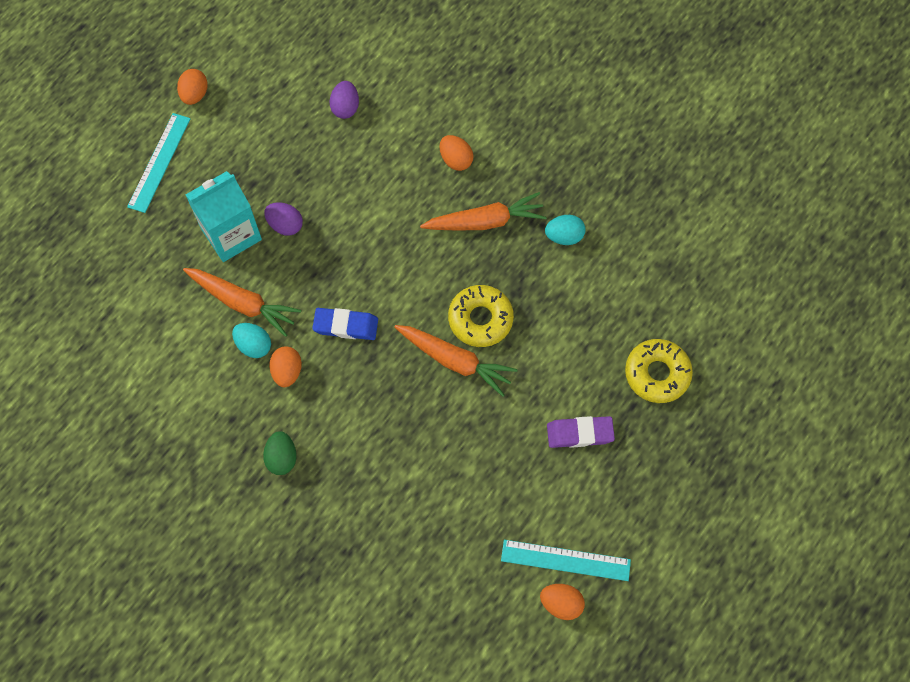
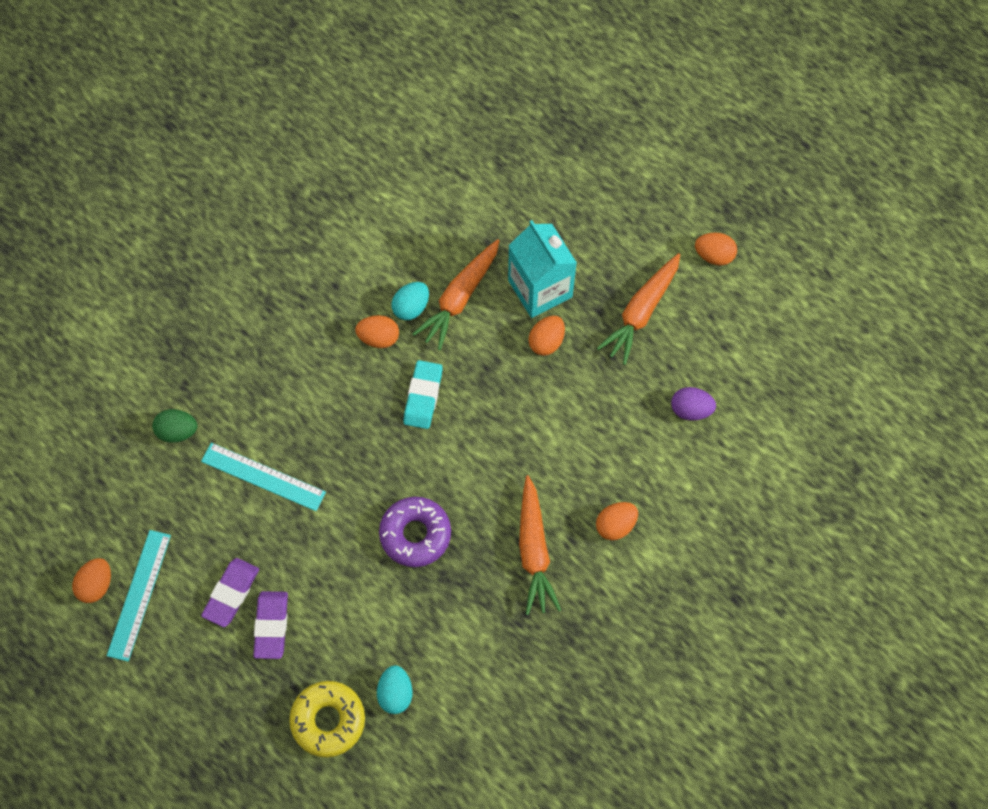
camera: 95 degrees right, 0 degrees up
turquoise ruler [127,113,191,213] -> turquoise ruler moved to [201,443,326,511]
green egg [263,431,296,475] -> green egg moved to [152,409,197,443]
purple egg [264,202,303,236] -> orange egg [528,316,565,356]
blue eraser [312,308,378,340] -> turquoise eraser [403,360,443,429]
orange carrot [395,325,518,397] -> orange carrot moved to [597,253,680,365]
yellow donut [448,285,514,347] -> purple donut [379,497,451,567]
turquoise egg [545,215,586,245] -> turquoise egg moved to [377,665,412,714]
none -> purple eraser [201,558,259,627]

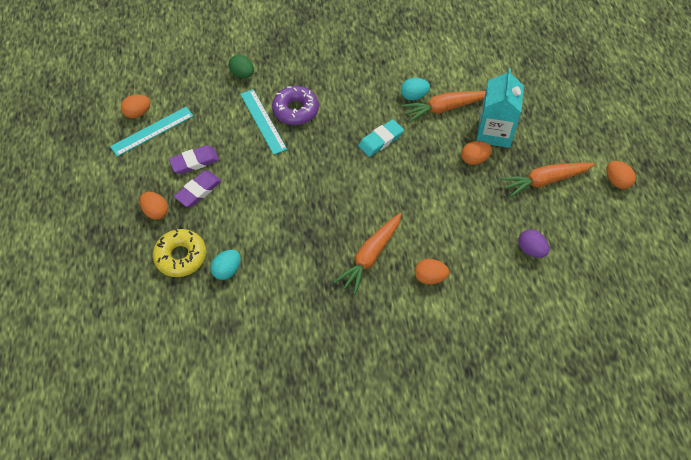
camera: 40 degrees right, 10 degrees down
orange egg [355,315,399,348] -> orange egg moved to [140,192,168,220]
purple donut [379,497,451,567] -> purple donut moved to [272,86,319,125]

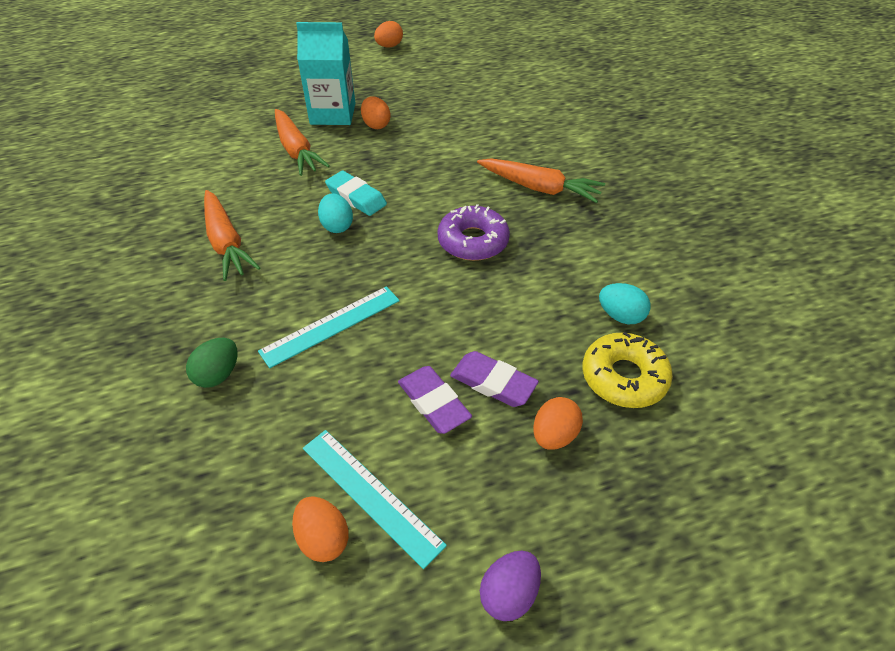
camera: 100 degrees left, 10 degrees down
purple donut [272,86,319,125] -> purple donut moved to [437,204,510,261]
turquoise egg [401,78,430,100] -> turquoise egg moved to [318,193,353,233]
orange egg [415,259,449,284] -> none
orange carrot [500,163,595,198] -> orange carrot moved to [204,190,260,281]
purple egg [518,229,549,258] -> purple egg moved to [480,551,541,621]

